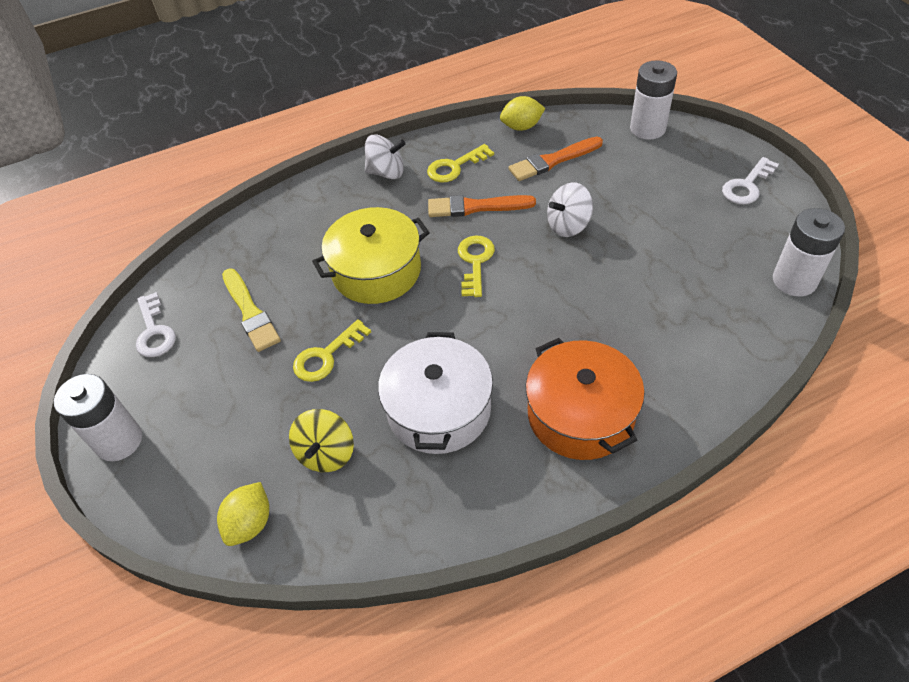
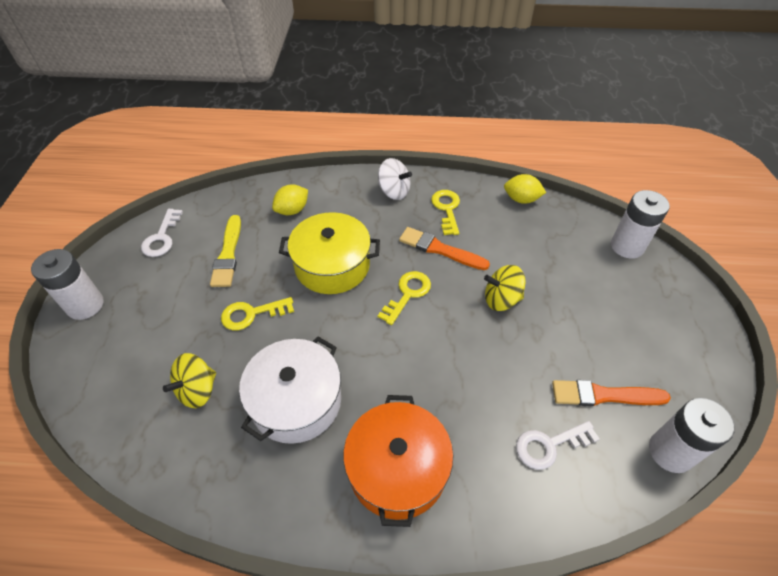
camera: 25 degrees right, 0 degrees up
yellow lemon [217,482,269,546] -> yellow lemon moved to [272,184,308,215]
yellow key [427,144,494,182] -> yellow key turned 90 degrees clockwise [431,190,460,235]
orange brush [509,137,603,181] -> orange brush moved to [552,380,671,406]
white spinning top [547,182,593,237] -> yellow spinning top [484,265,526,311]
white key [722,157,779,204] -> white key moved to [516,421,600,470]

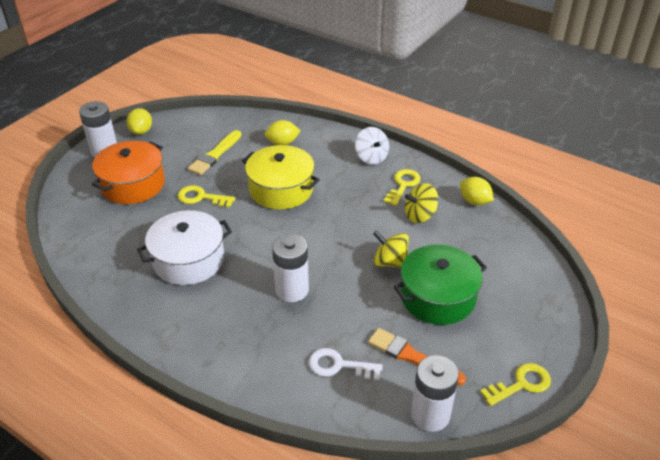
camera: 30 degrees right, 10 degrees down
white key [141,209,183,257] -> none
yellow spinning top [163,353,216,408] -> yellow spinning top moved to [405,183,438,223]
orange pot [343,395,453,527] -> orange pot moved to [92,141,165,204]
yellow key [378,271,431,325] -> yellow key moved to [480,363,551,406]
orange brush [399,227,490,270] -> none
white battery [611,190,670,259] -> white battery moved to [272,234,309,302]
none -> yellow lemon [126,108,152,135]
none -> green pot [394,245,487,325]

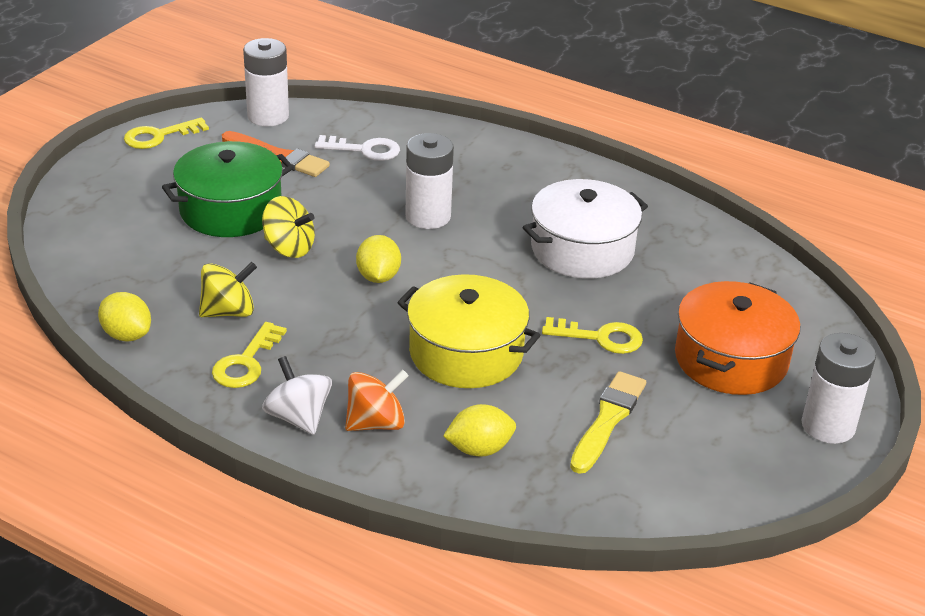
camera: 175 degrees right, 5 degrees down
yellow lemon [126,108,152,135] -> yellow lemon moved to [356,235,401,283]
none -> orange spinning top [345,370,408,431]

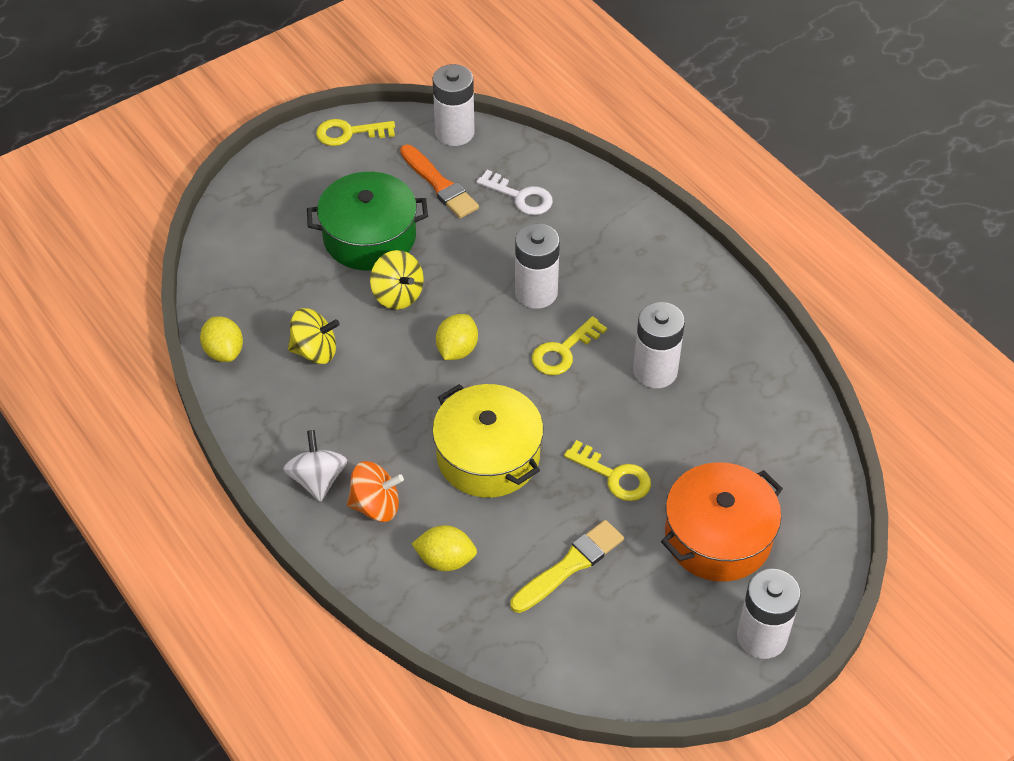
camera: 25 degrees right, 15 degrees up
yellow key [212,322,287,388] -> yellow key moved to [532,316,607,375]
white pot [523,179,648,279] -> white battery [633,302,685,388]

